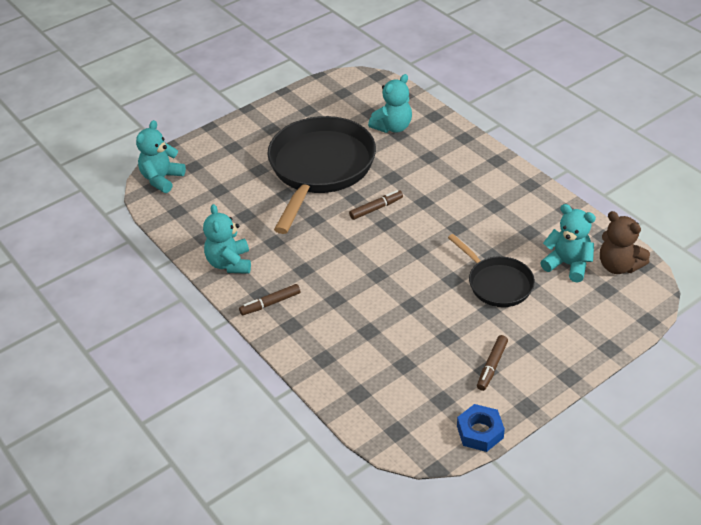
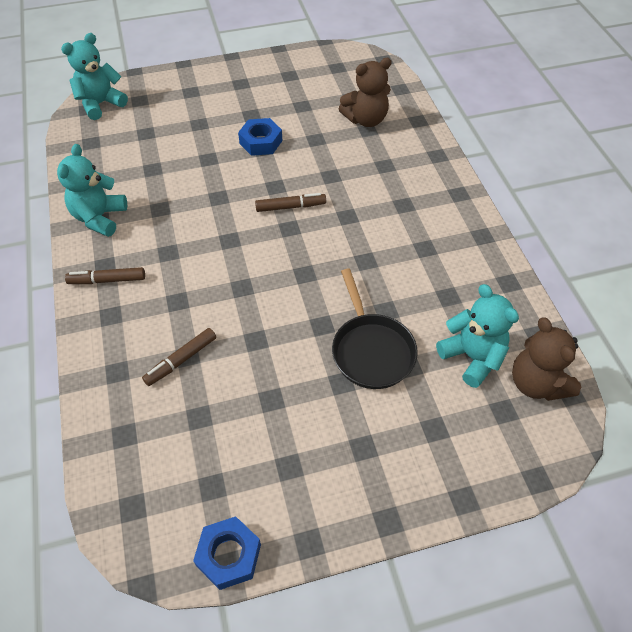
camera: 20 degrees right, 10 degrees up
black pan [267,116,376,234] -> blue nut [238,118,282,156]
turquoise teddy bear [368,74,412,133] -> brown teddy bear [339,58,392,127]
brown marker [477,335,508,391] -> brown marker moved to [142,328,216,386]

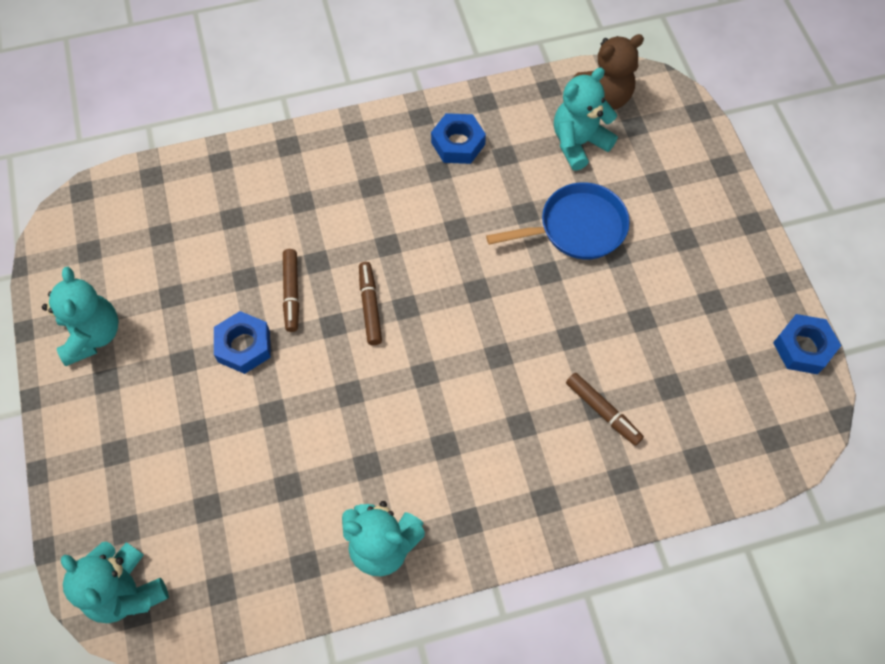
camera: 90 degrees left, 10 degrees up
brown marker [65,267,145,284] -> brown marker moved to [283,249,299,332]
black pan [332,269,418,389] -> blue pan [486,182,630,259]
brown teddy bear [339,58,392,127] -> none
none -> turquoise teddy bear [42,266,119,366]
none -> blue nut [431,113,486,164]

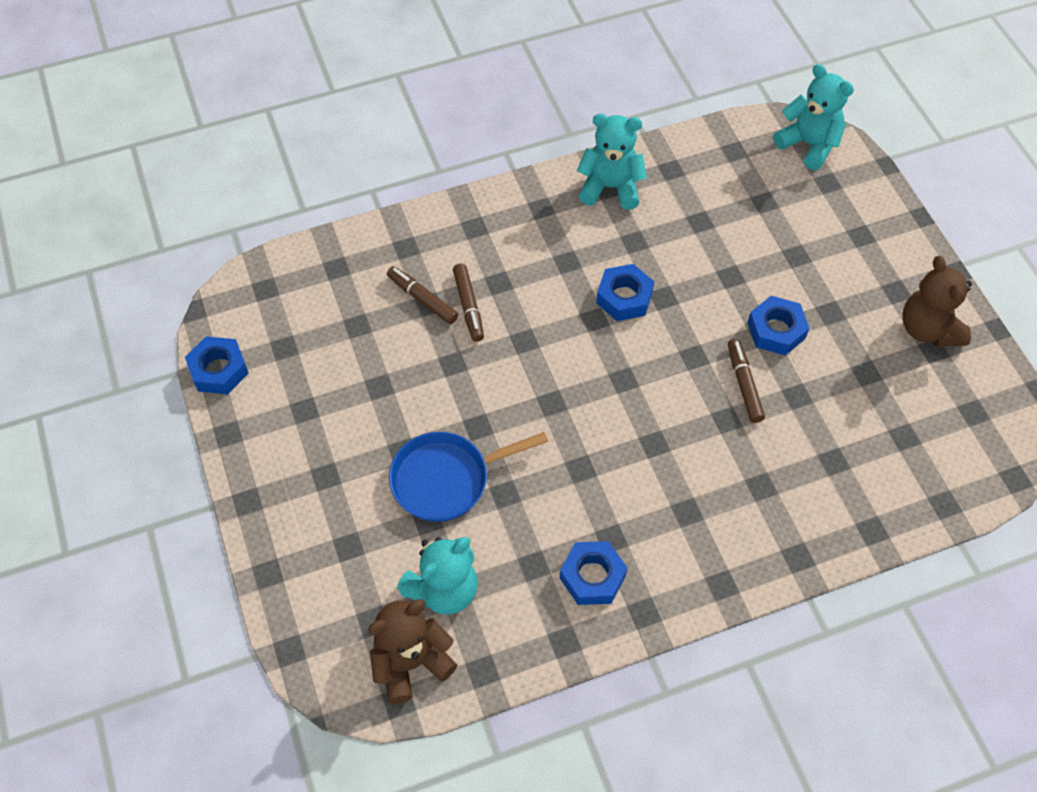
camera: 175 degrees right, 5 degrees down
turquoise teddy bear [42,266,119,366] -> brown teddy bear [903,256,972,347]
brown marker [359,262,382,345] -> brown marker moved to [453,263,484,342]
none -> blue nut [596,264,654,321]

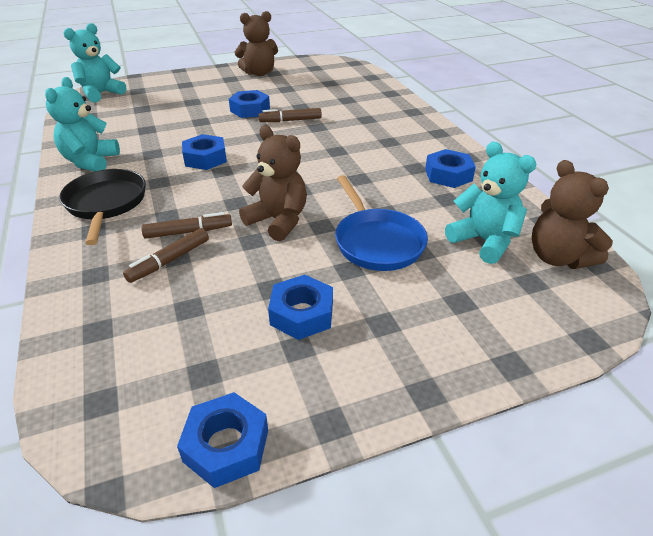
camera: 90 degrees left, 20 degrees down
none -> black pan [59,169,146,245]
none -> brown teddy bear [239,126,307,241]
none -> blue nut [268,275,333,340]

